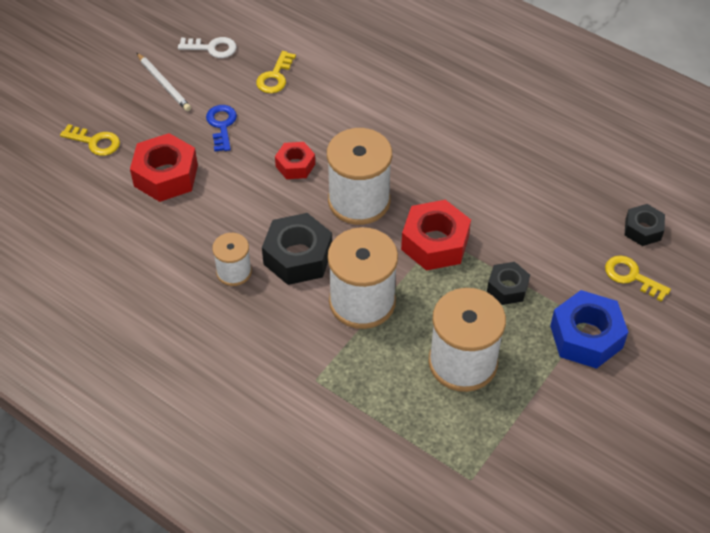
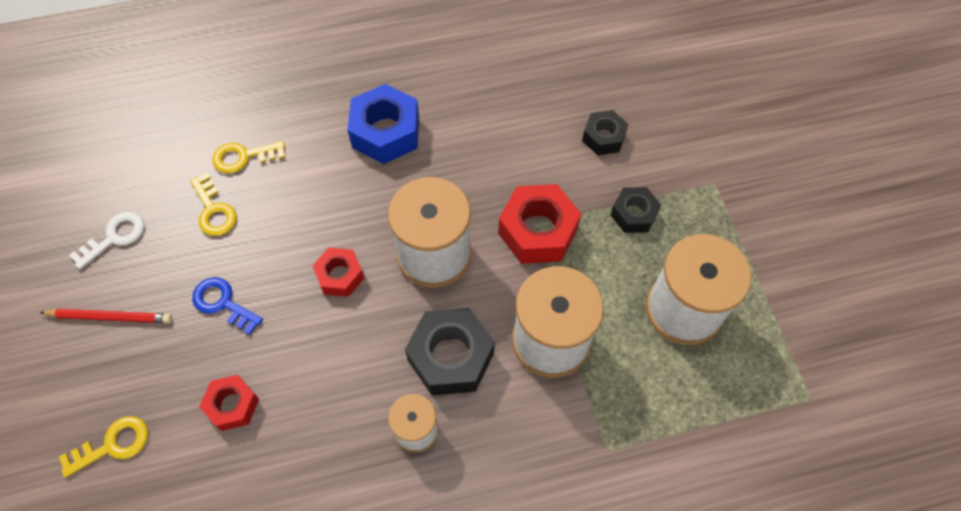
camera: 50 degrees left, 10 degrees up
red nut [130,133,198,202] -> red nut [199,375,259,431], size x0.60
white pencil [137,53,191,111] -> red pencil [39,309,172,323]
blue nut [550,290,628,369] -> blue nut moved to [347,84,419,164]
yellow key [605,255,671,302] -> yellow key moved to [212,141,286,174]
black nut [625,204,665,246] -> black nut moved to [582,110,629,155]

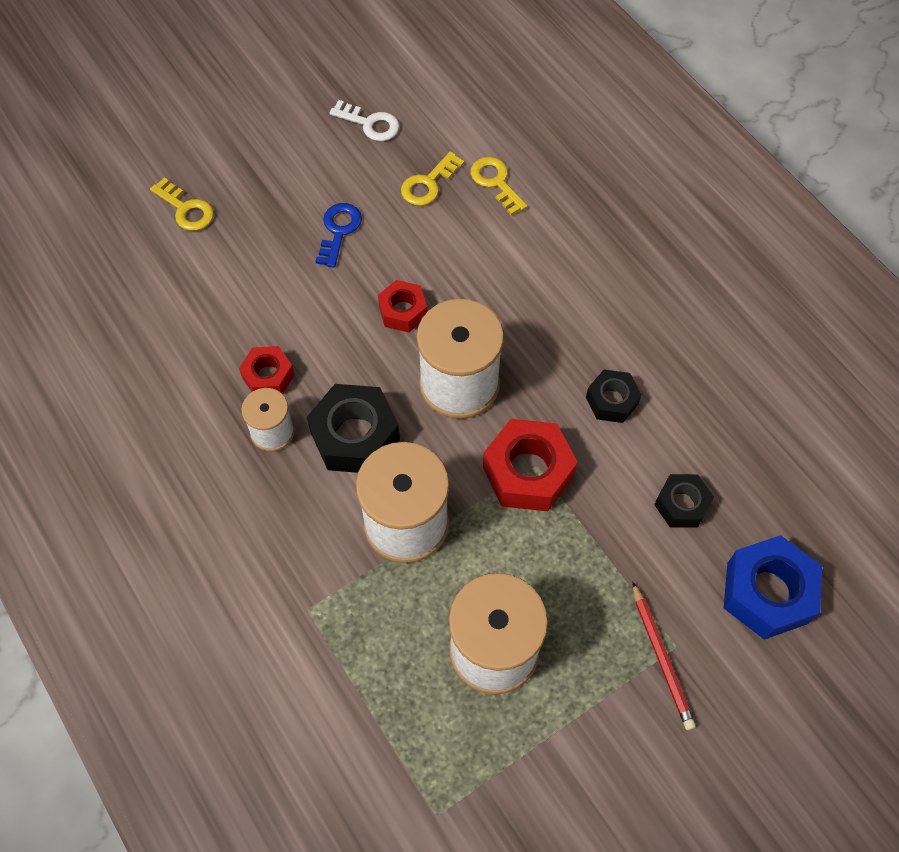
camera: 70 degrees right, 0 degrees up
red pencil [39,309,172,323] -> red pencil moved to [632,582,696,730]
red nut [199,375,259,431] -> red nut moved to [239,346,295,394]
blue nut [347,84,419,164] -> blue nut moved to [724,535,822,640]
black nut [611,187,661,233] -> black nut moved to [586,370,641,423]

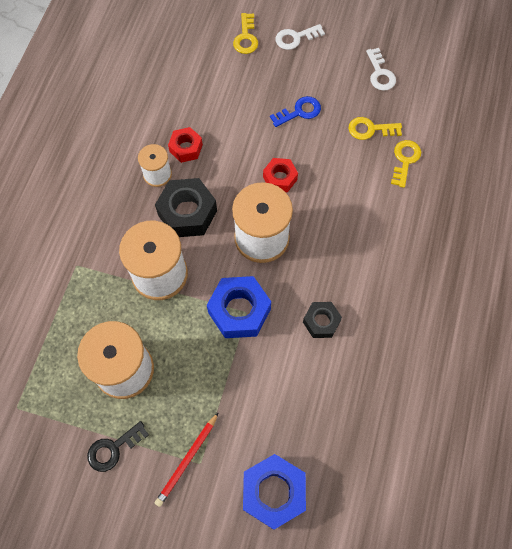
camera: 50 degrees right, 5 degrees up
red nut [483,419,578,511] -> blue nut [207,276,271,338]
black nut [654,474,714,528] -> none
none -> black key [87,421,149,472]
none -> white key [275,24,325,50]

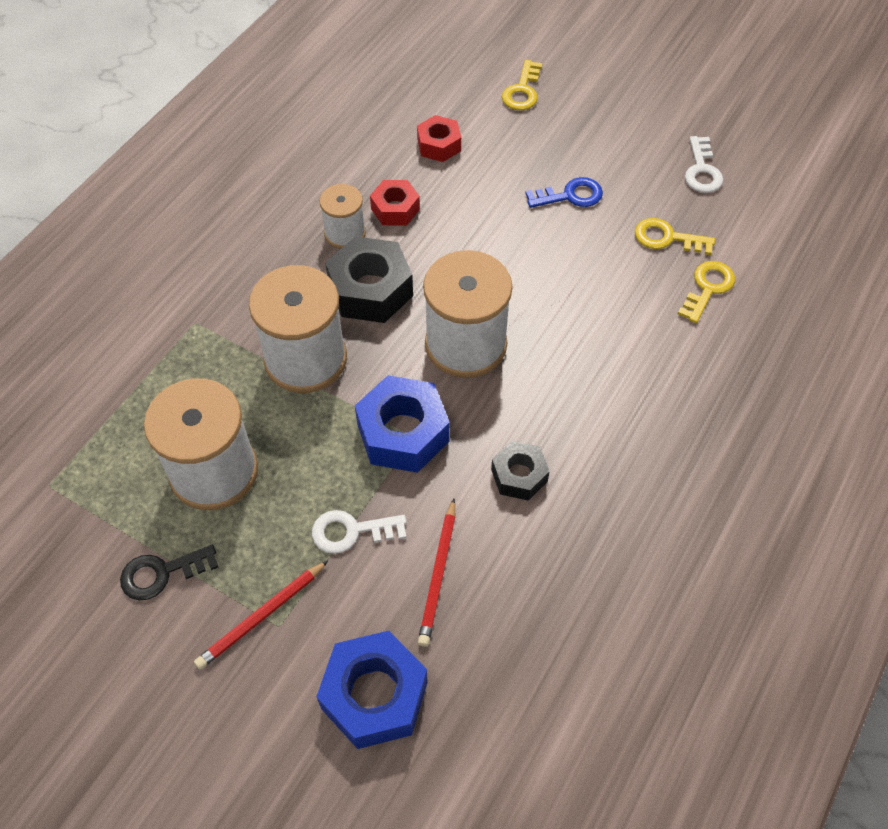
camera: 15 degrees right, 10 degrees down
red nut [263,158,298,192] -> red nut moved to [417,115,461,162]
white key [275,24,325,50] -> white key moved to [312,510,407,554]
none -> red pencil [418,499,455,647]

